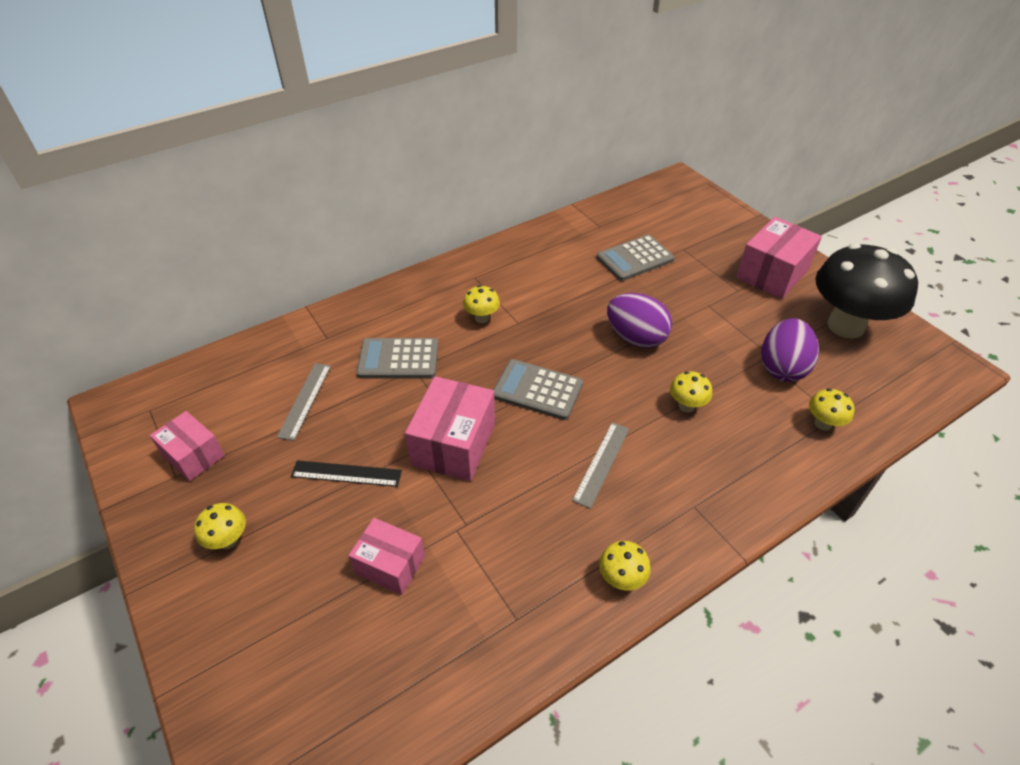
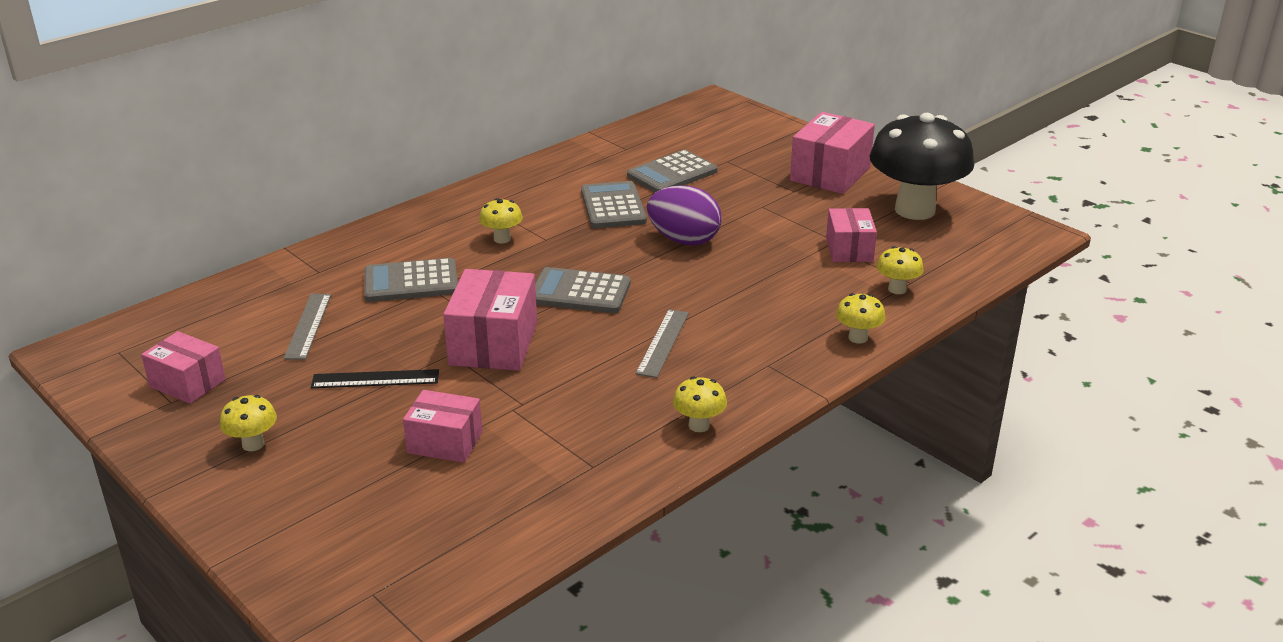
camera: 10 degrees left, 15 degrees down
yellow mushroom [670,371,712,412] -> yellow mushroom moved to [836,293,886,343]
purple egg [761,318,819,382] -> pink box [826,208,877,262]
none -> grey calculator [581,181,647,228]

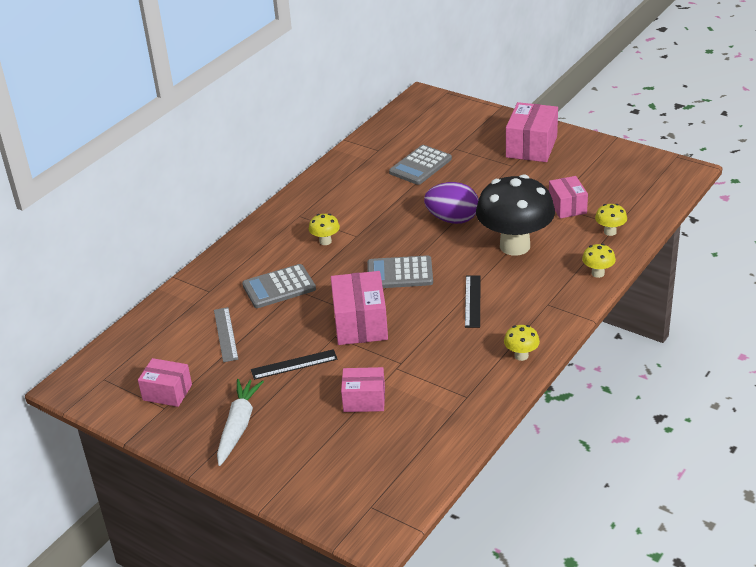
camera: 10 degrees left, 5 degrees up
yellow mushroom [220,395,277,451] -> white carrot [217,379,264,466]
grey calculator [581,181,647,228] -> none
grey ruler [636,309,689,378] -> black ruler [465,275,480,328]
black mushroom [870,113,974,220] -> black mushroom moved to [476,174,555,256]

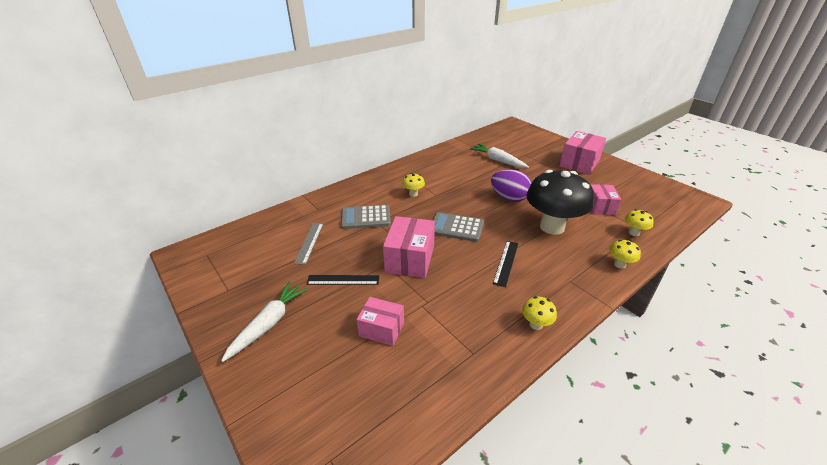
camera: 15 degrees right, 0 degrees up
pink box [138,358,192,407] -> none
grey calculator [389,145,452,185] -> white carrot [470,144,529,168]

